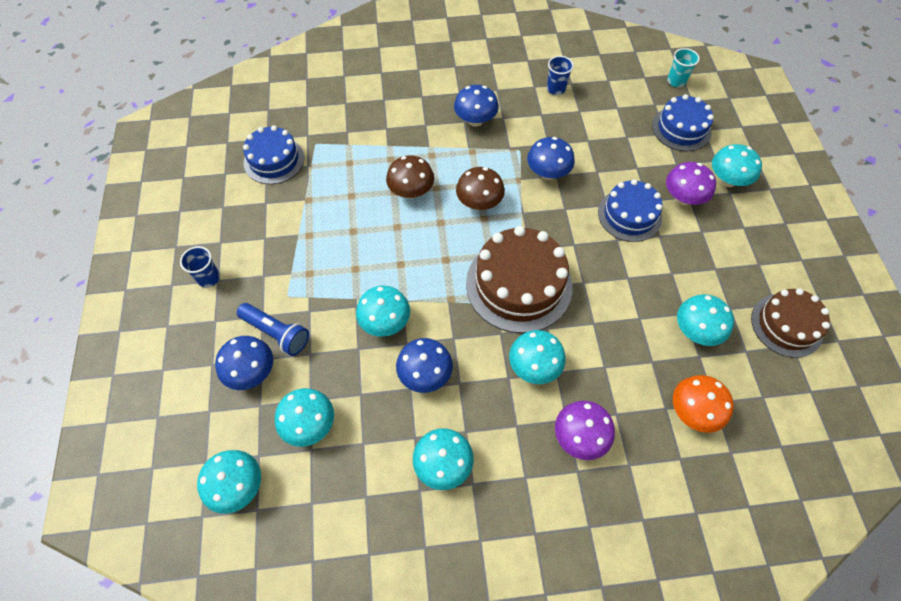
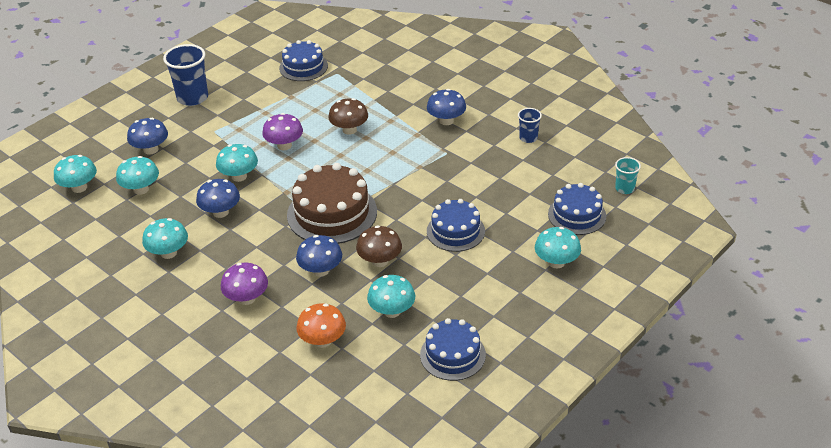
camera: 50 degrees right, 20 degrees down
blue cup [180,246,220,288] -> blue cup [163,44,208,106], size x1.84
blue flashlight [237,303,309,356] -> none
brown mushroom [456,167,505,210] -> brown mushroom moved to [356,225,402,267]
turquoise mushroom [509,330,566,384] -> none
blue mushroom [527,137,575,180] -> blue mushroom moved to [296,235,342,277]
purple mushroom [666,162,716,205] -> purple mushroom moved to [262,113,303,150]
brown cake [751,288,830,358] -> blue cake [420,318,486,381]

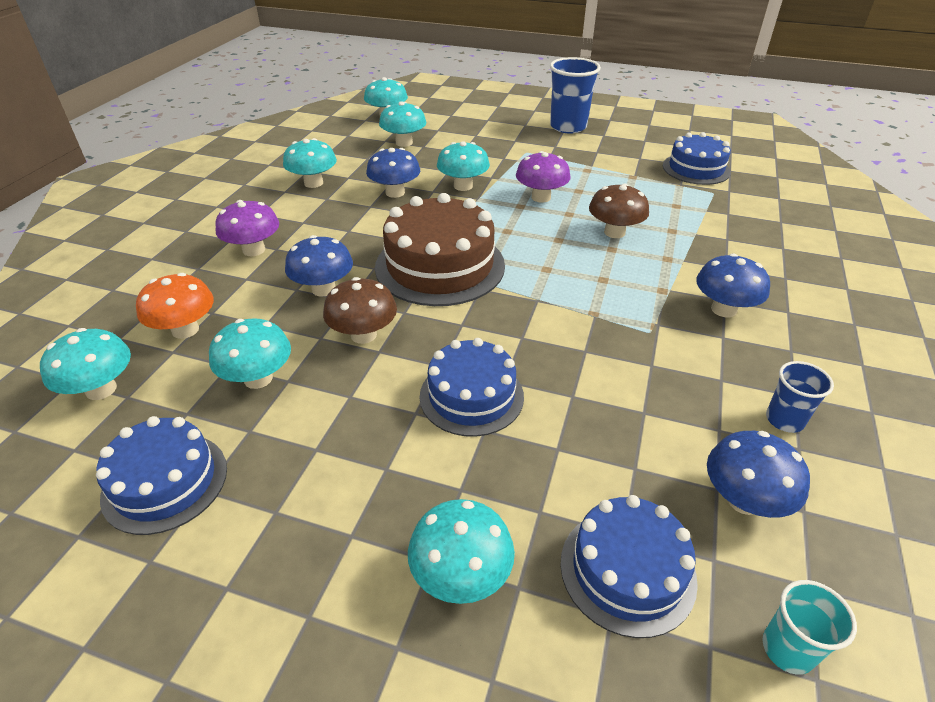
camera: 65 degrees right, 0 degrees up
blue mushroom [127,118,168,155] -> blue mushroom moved to [707,431,810,518]
none -> turquoise mushroom [40,328,131,400]

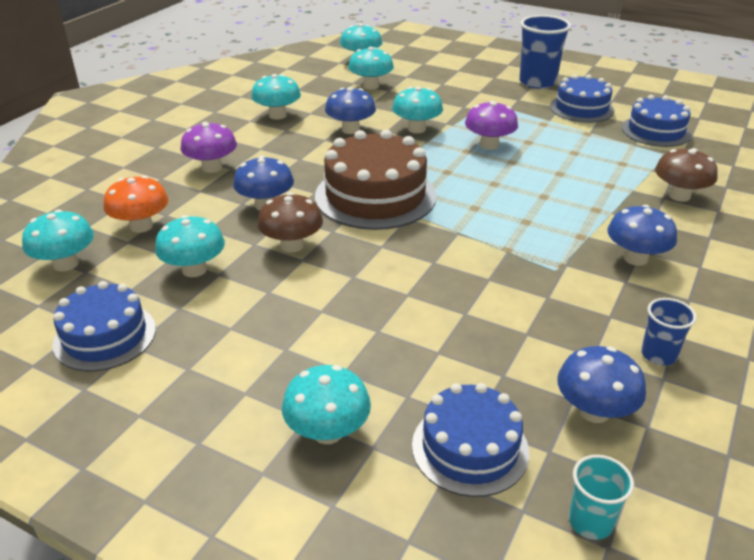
camera: 10 degrees right, 5 degrees down
blue cake [420,338,524,437] -> blue cake moved to [550,74,614,123]
brown mushroom [589,183,649,238] -> brown mushroom moved to [655,148,718,202]

